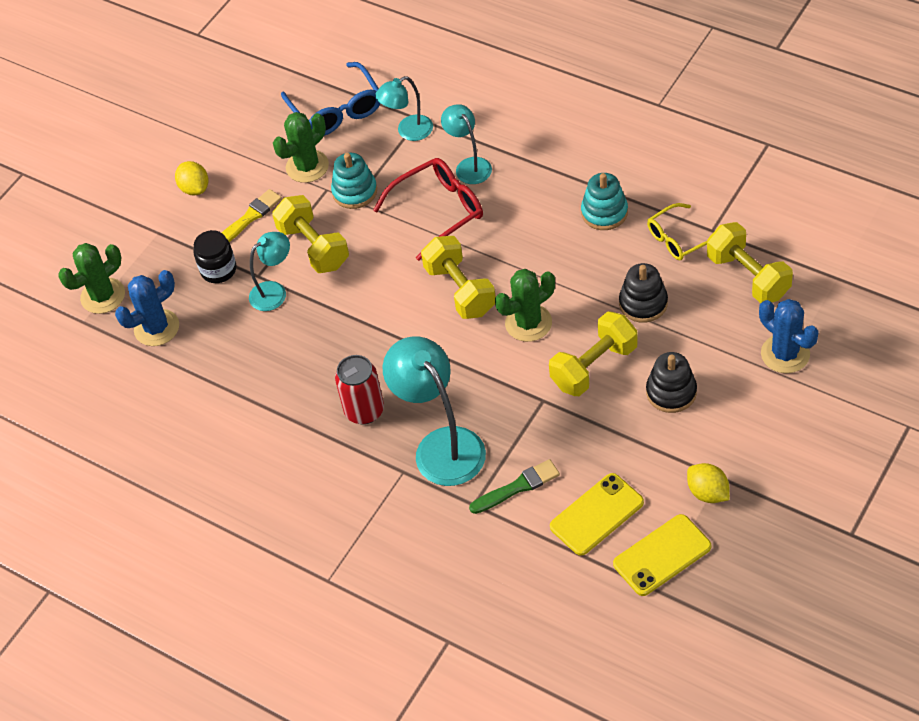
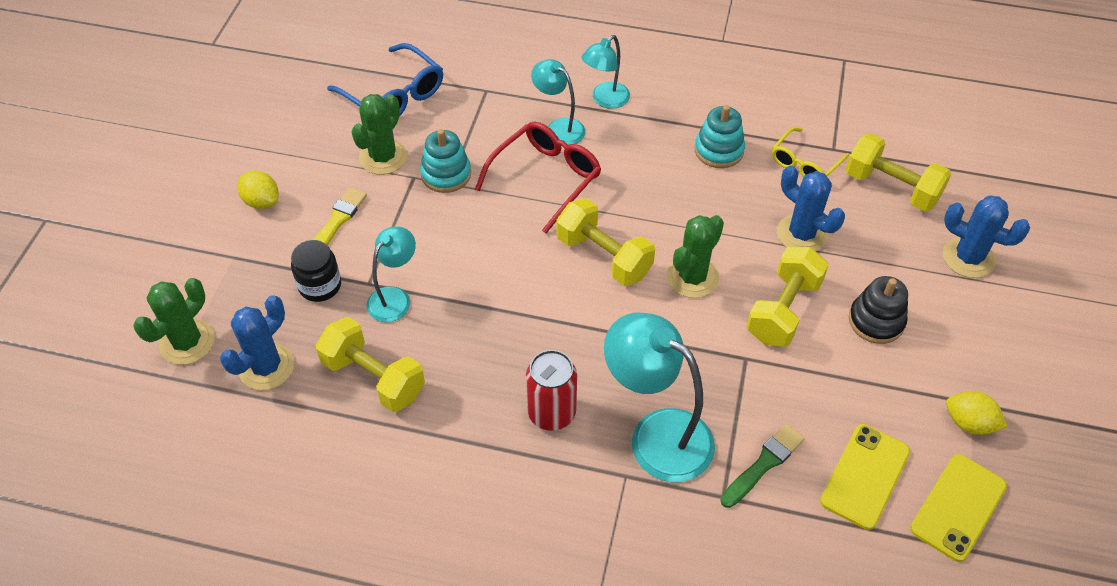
camera: 25 degrees left, 0 degrees up
yellow dumbbell [272,195,349,273] -> yellow dumbbell moved to [316,317,425,412]
turquoise lamp [375,76,433,141] -> turquoise lamp moved to [581,35,630,109]
black stacking toy [619,263,668,323] -> blue cactus [777,165,845,251]

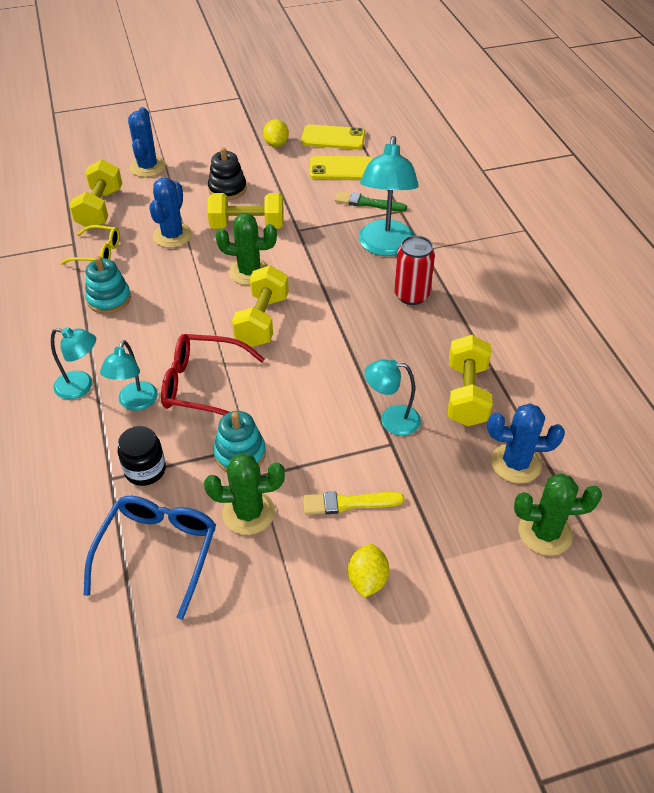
camera: 120 degrees left, 5 degrees down
black jar [291,240,341,302] -> black jar moved to [118,426,166,486]

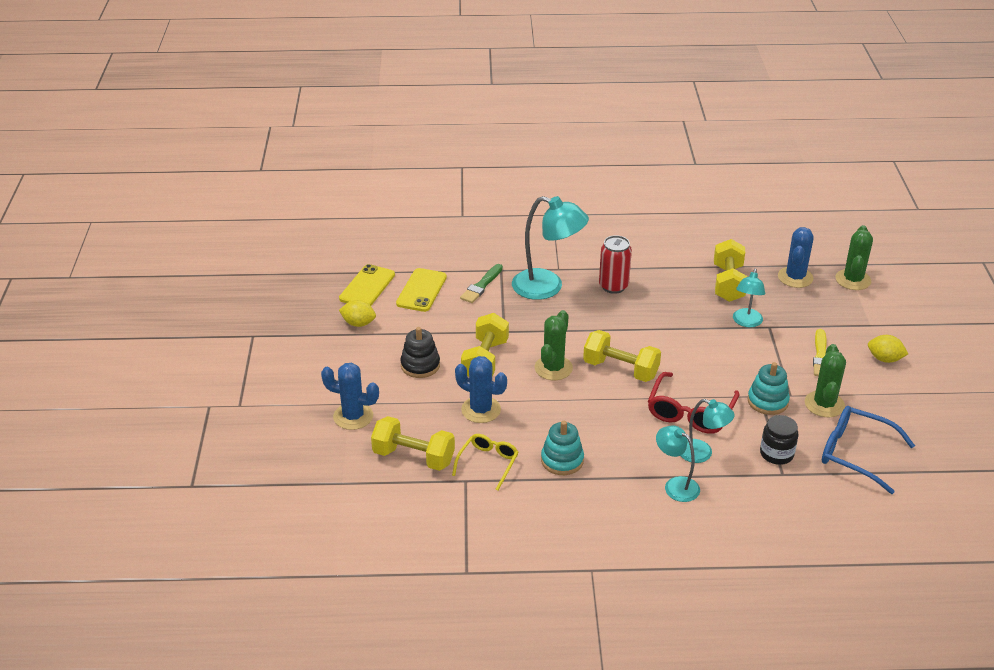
camera: 75 degrees left, 10 degrees down
turquoise lamp [51,327,96,400] -> turquoise lamp turned 75 degrees counterclockwise [656,426,700,502]
yellow dumbbell [448,335,493,426] -> yellow dumbbell turned 75 degrees clockwise [714,239,747,302]

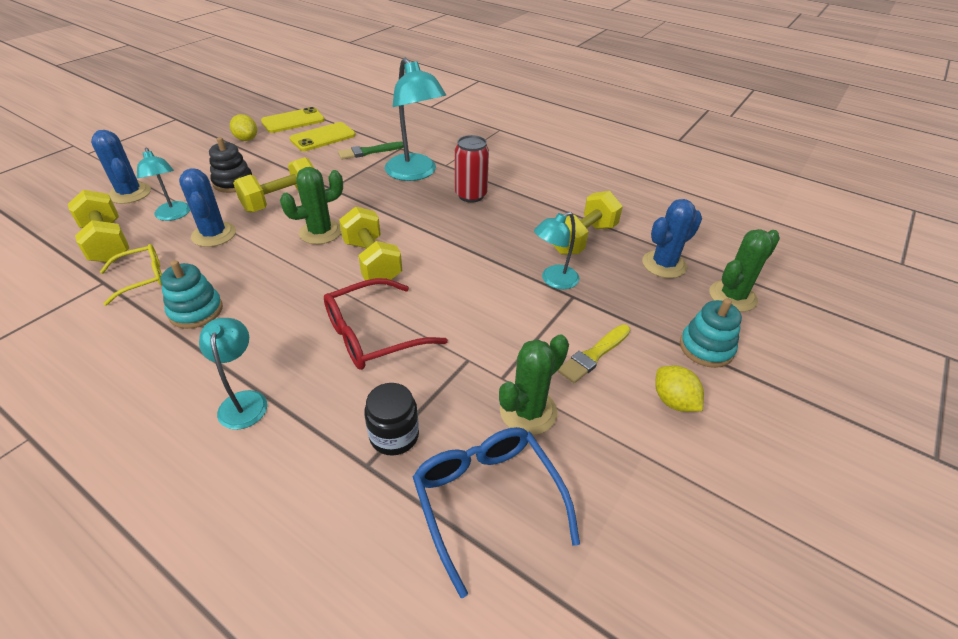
camera: 35 degrees right, 5 degrees up
turquoise lamp [681,399,735,463] -> turquoise lamp moved to [137,148,190,221]
turquoise stacking toy [747,362,790,415] -> turquoise stacking toy moved to [680,298,742,368]

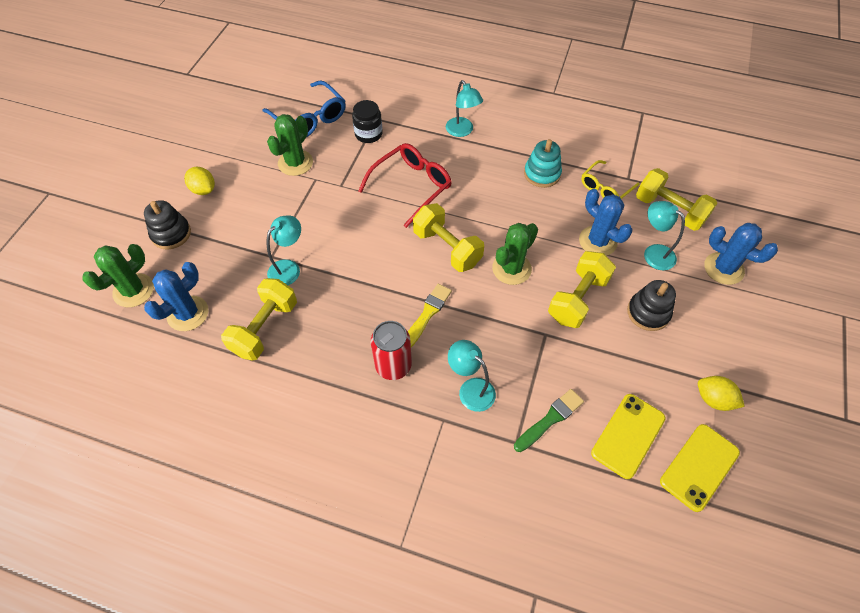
camera: 165 degrees right, 15 degrees up
turquoise lamp [385,58,446,181] -> turquoise lamp [448,340,496,412], size x0.58
yellow brush [558,324,630,383] -> yellow brush moved to [408,284,452,347]
turquoise stacking toy [680,298,742,368] -> black stacking toy [144,200,191,250]

